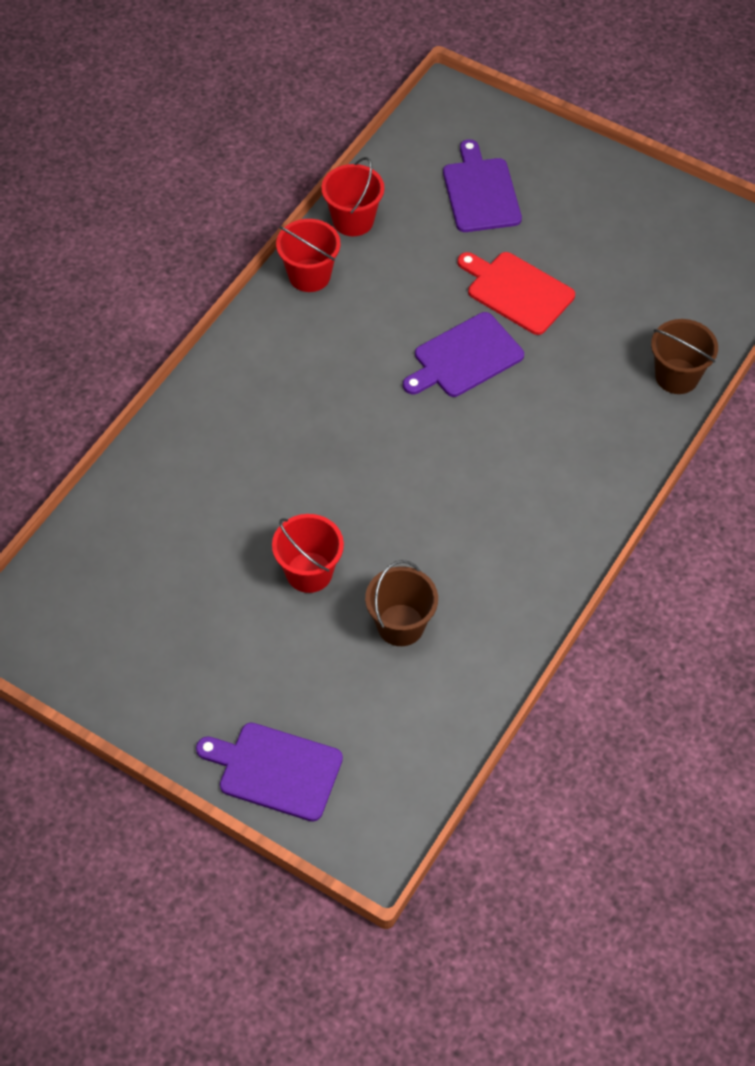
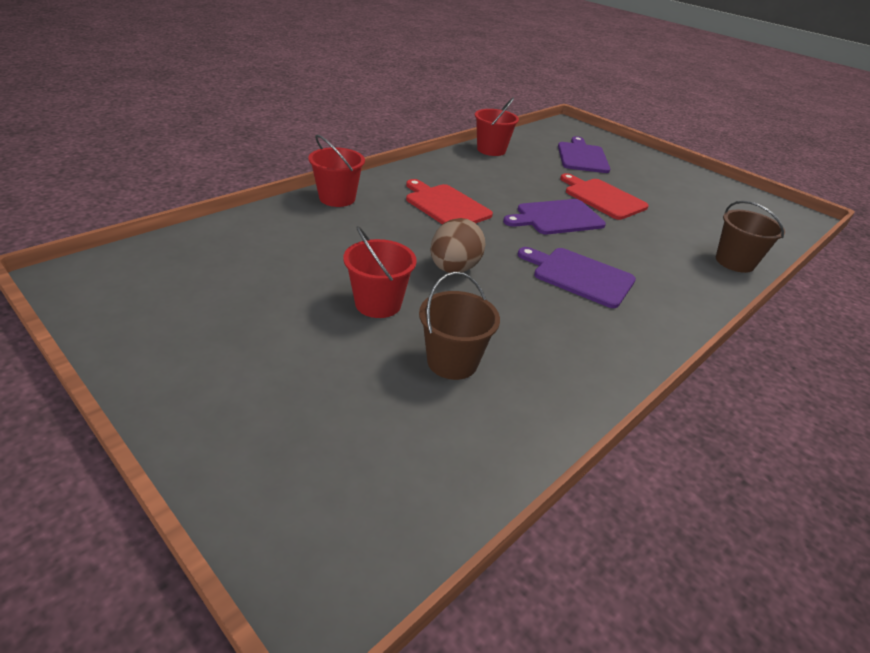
camera: 10 degrees right, 20 degrees down
purple cutting board [196,723,343,822] -> purple cutting board moved to [518,247,636,308]
red bucket [276,219,340,292] -> red bucket moved to [309,135,365,207]
none -> red cutting board [406,179,493,225]
none -> brown egg [431,218,486,273]

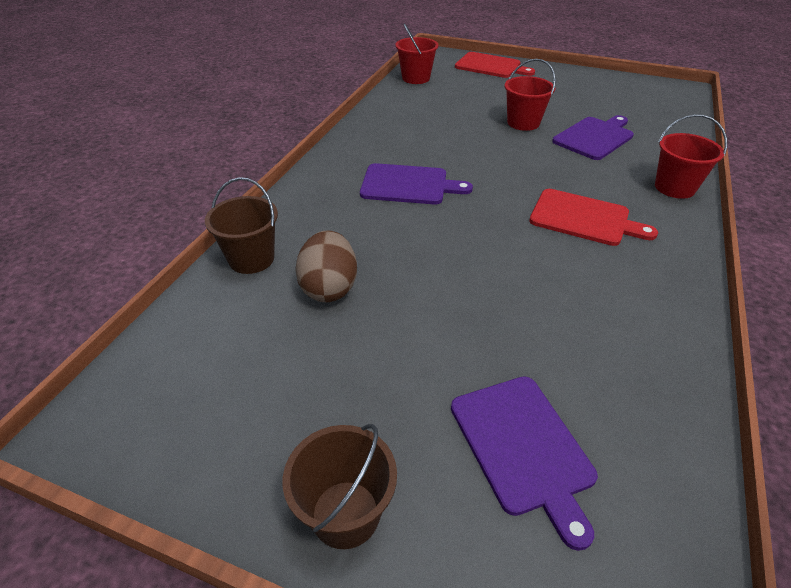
camera: 160 degrees right, 5 degrees up
brown bucket [419,272,500,380] -> brown bucket moved to [283,424,397,549]
brown egg [431,218,486,273] -> brown egg moved to [295,230,357,302]
red bucket [475,97,519,156] -> red bucket moved to [395,23,439,84]
purple cutting board [503,199,606,234] -> purple cutting board moved to [552,115,634,160]
red cutting board [560,173,649,220] -> red cutting board moved to [455,52,535,78]

